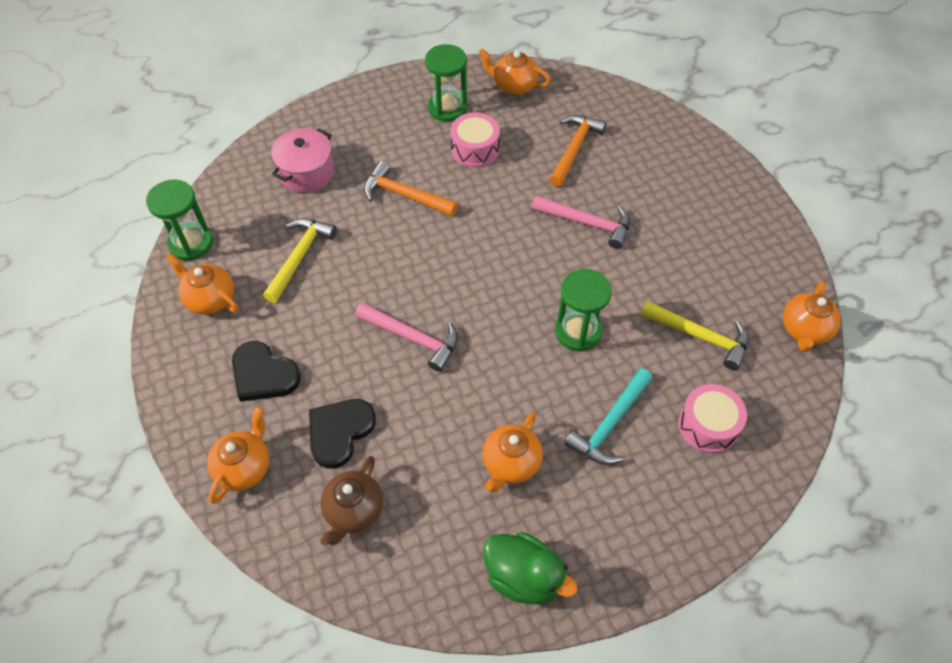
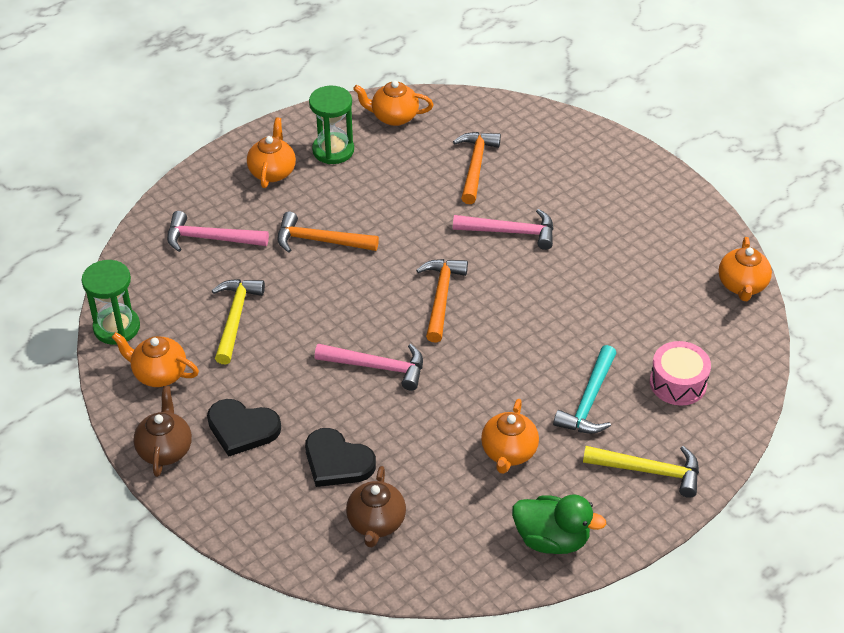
camera: 15 degrees left, 10 degrees down
orange teapot [207,406,269,504] -> orange teapot moved to [247,117,296,188]
pink pot [271,128,334,193] -> pink hammer [167,211,269,252]
black heart [309,399,376,469] -> black heart turned 75 degrees counterclockwise [305,428,376,487]
pink drum [450,112,500,168] -> none
green hourglass [555,269,612,352] -> none
yellow hammer [641,301,749,370] -> yellow hammer moved to [583,446,699,498]
none -> brown teapot [134,386,192,477]
none -> orange hammer [416,259,468,343]

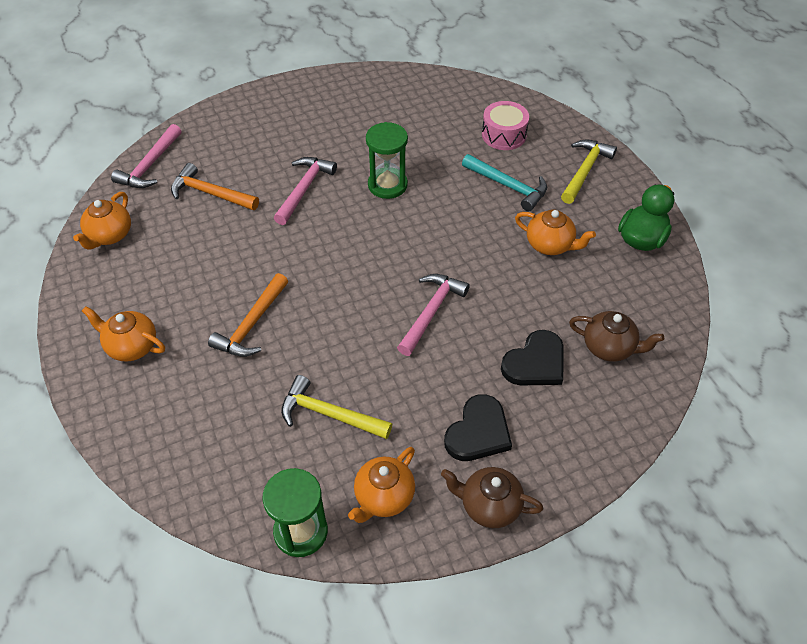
camera: 75 degrees left, 5 degrees up
pink hammer [167,211,269,252] -> pink hammer moved to [111,124,181,188]
green hourglass [309,85,354,164] -> green hourglass moved to [366,122,408,199]
orange hammer [416,259,468,343] -> none
orange teapot [719,237,772,301] -> none

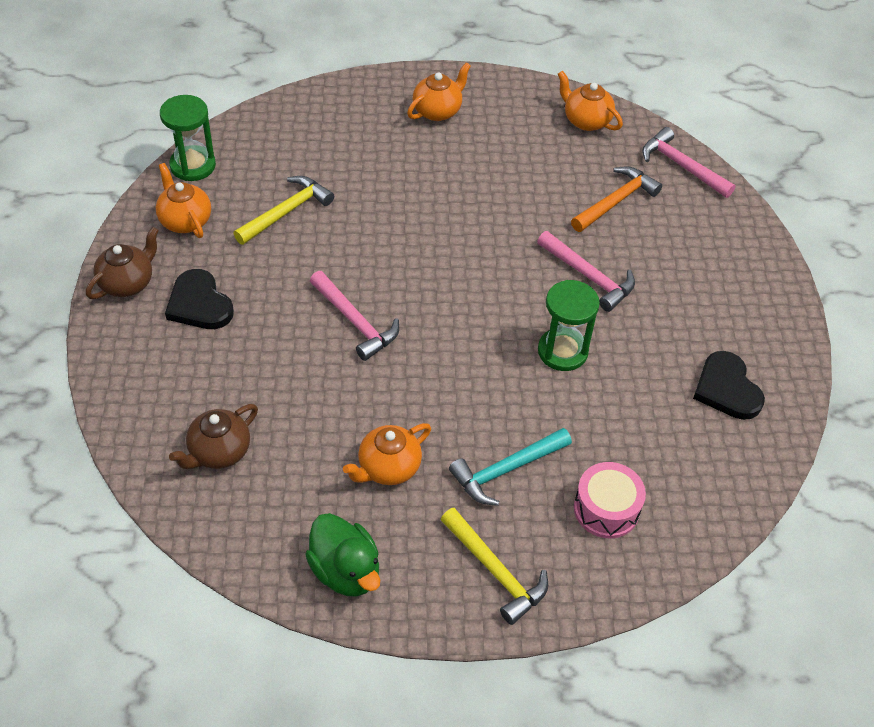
camera: 110 degrees right, 0 degrees up
orange hammer [208,273,288,357] -> none
black heart [501,330,564,385] -> black heart moved to [693,351,765,420]

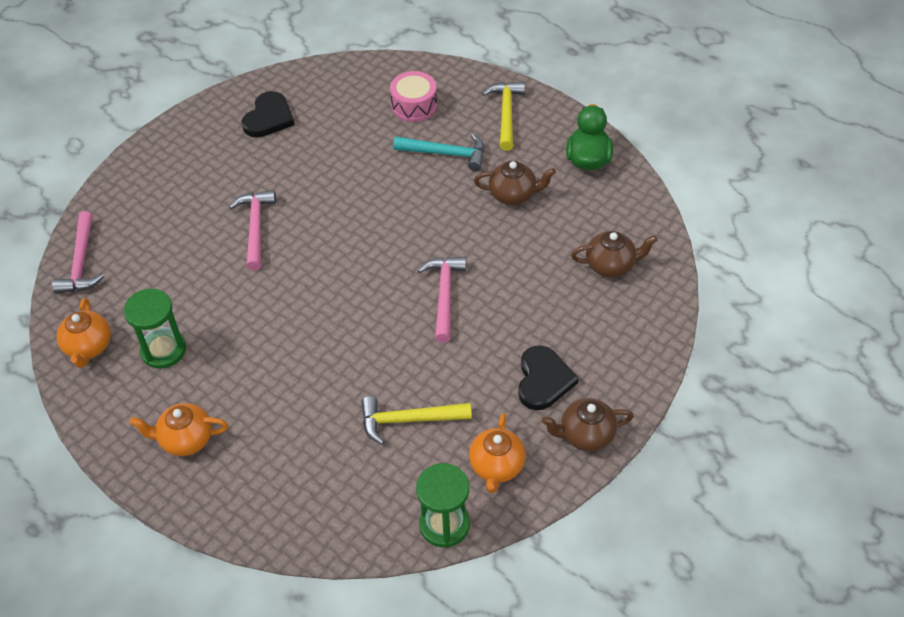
camera: 135 degrees left, 0 degrees up
orange teapot [343,423,431,485] -> brown teapot [474,161,556,205]
green hourglass [538,280,600,371] -> green hourglass moved to [124,289,186,369]
orange hammer [571,166,662,232] -> none

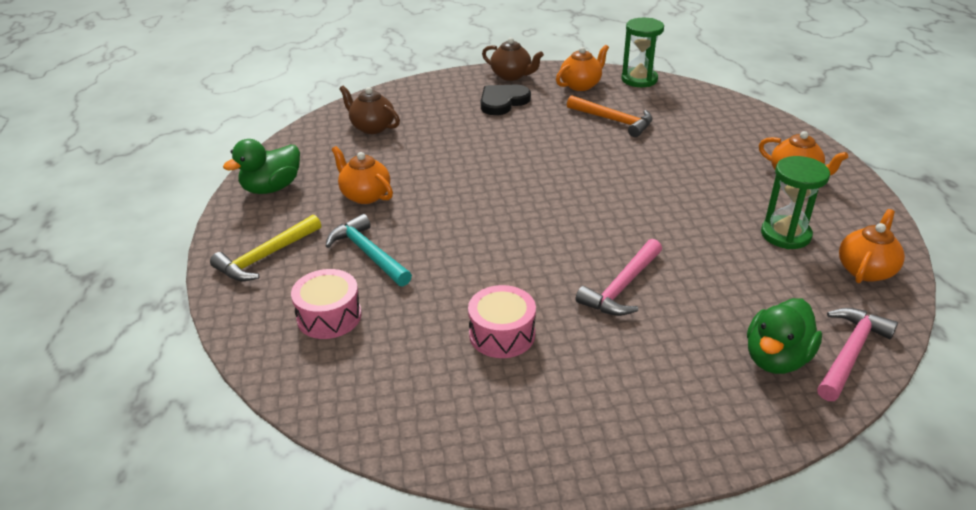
camera: 140 degrees left, 15 degrees down
black heart [241,91,294,138] -> none
yellow hammer [361,396,472,445] -> orange hammer [567,95,653,137]
pink hammer [418,257,466,343] -> none
brown teapot [474,161,556,205] -> orange teapot [331,146,393,204]
none -> pink drum [468,285,536,358]
none -> green duck [747,298,822,374]

